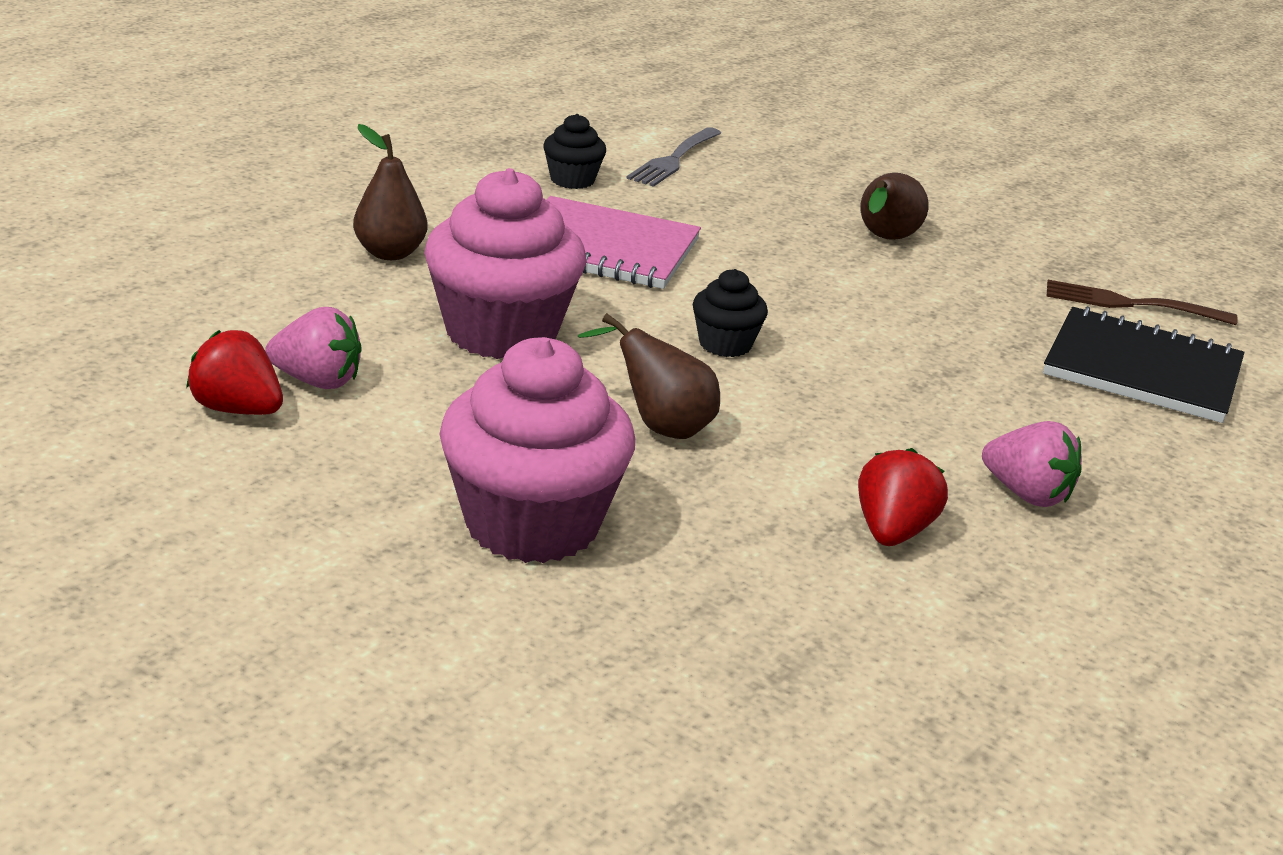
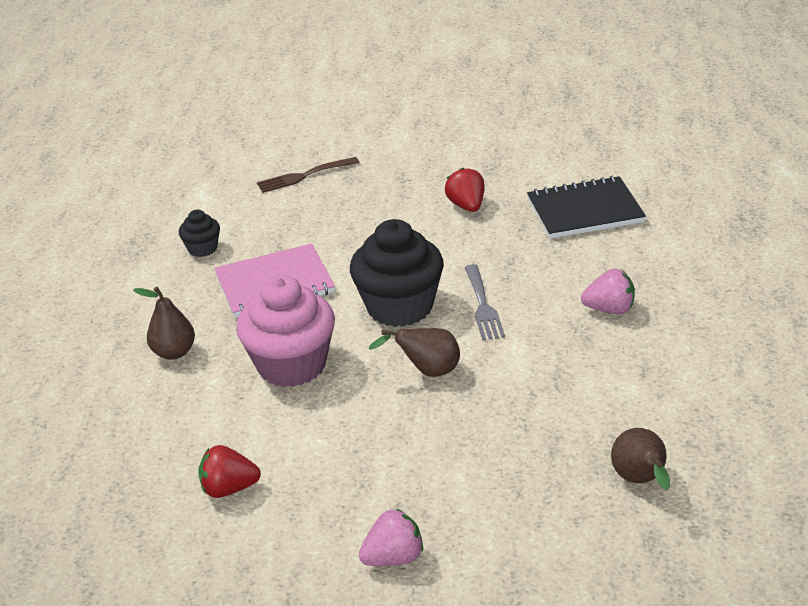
camera: 30 degrees left, 5 degrees up
pink strawberry [265,307,362,389] -> pink strawberry moved to [359,509,423,566]
pink cupcake [440,337,635,563] -> none
grey fork [626,127,721,187] -> grey fork moved to [465,264,505,340]
black cupcake [693,269,768,357] -> black cupcake [350,219,444,327], size x2.08
red strawberry [858,448,948,546] -> red strawberry moved to [445,167,485,212]
brown pear [860,173,929,240] -> brown pear moved to [611,428,670,490]
brown fork [1047,280,1238,325] -> brown fork moved to [257,157,360,193]

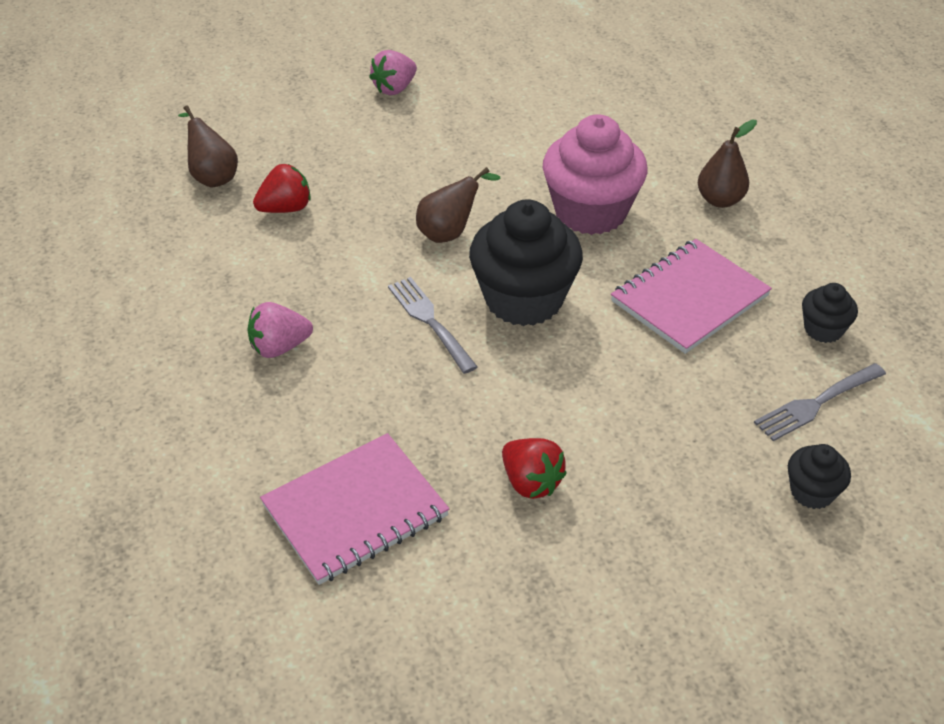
camera: 155 degrees right, 10 degrees up
red strawberry [198,445,261,498] -> red strawberry moved to [253,164,311,213]
brown fork [257,157,360,193] -> black cupcake [788,444,851,509]
black notebook [527,176,646,239] -> pink notebook [260,433,449,585]
none -> grey fork [754,363,886,441]

